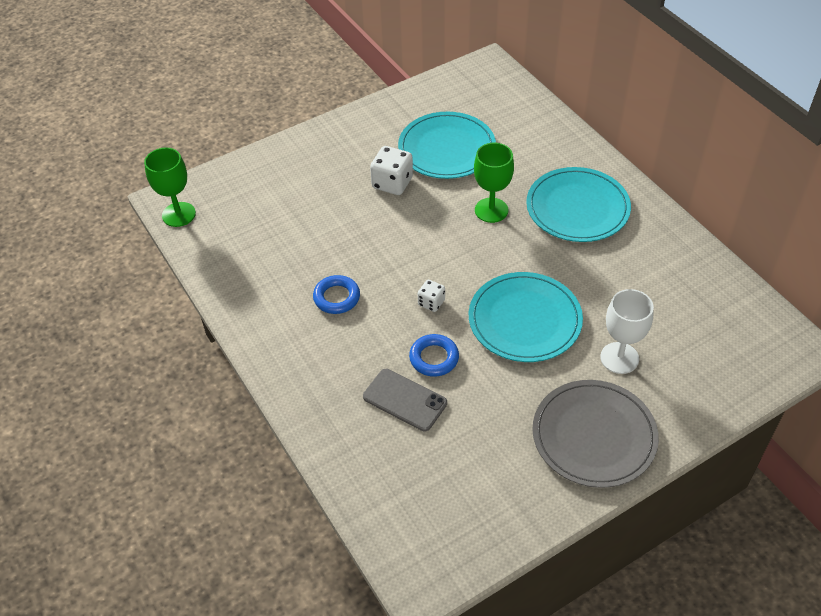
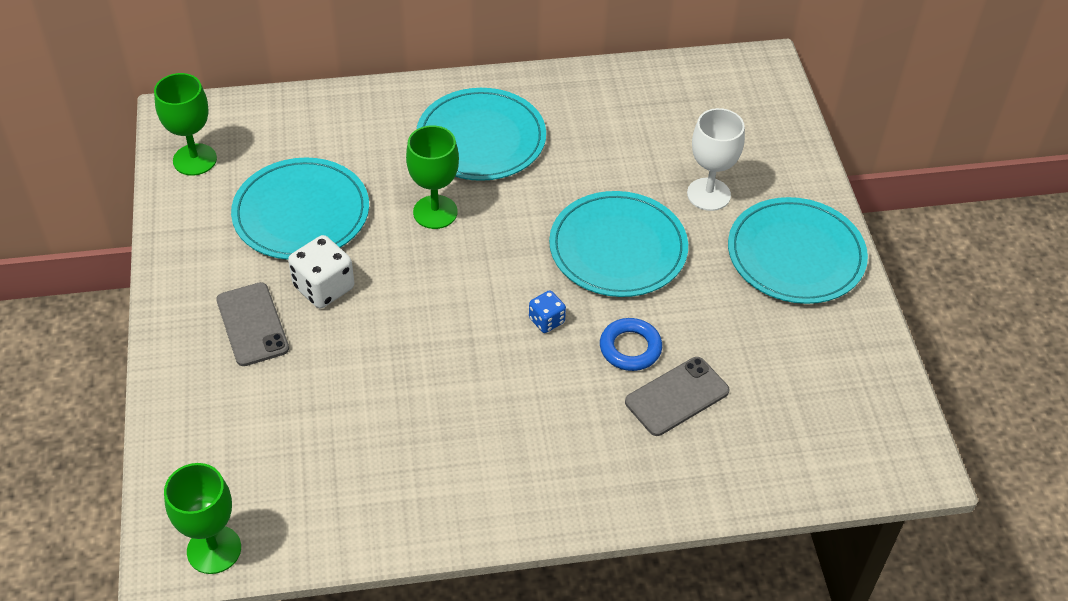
camera: 70 degrees left, 0 degrees up
blue ring [313,275,360,314] -> none
white dice [418,280,445,312] -> blue dice [529,290,566,333]
grey plate [532,380,659,488] -> turquoise plate [728,197,868,304]
none -> green goblet [154,73,217,176]
none -> grey phone [216,282,289,366]

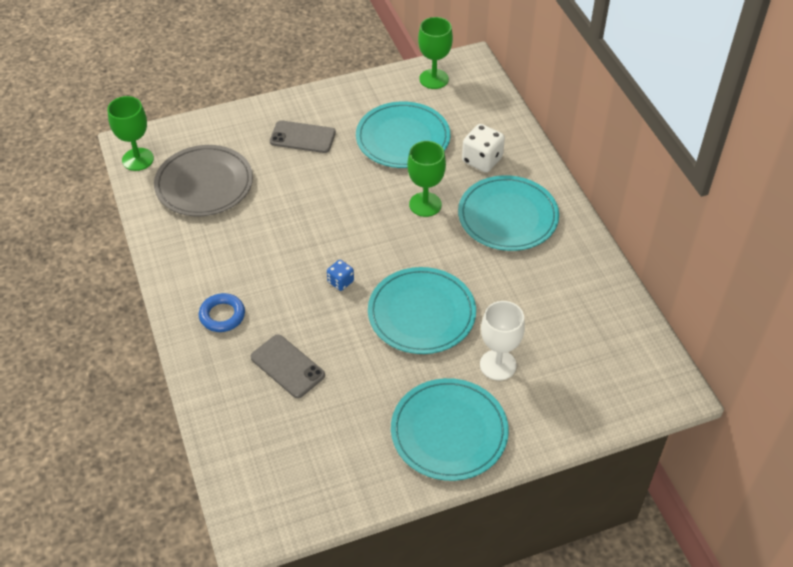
camera: 80 degrees right, 0 degrees up
grey phone [216,282,289,366] -> grey phone turned 45 degrees clockwise [270,120,336,153]
white dice [288,235,354,308] -> white dice moved to [462,124,505,173]
blue ring [600,318,662,371] -> blue ring moved to [199,293,245,332]
none -> grey plate [154,145,253,216]

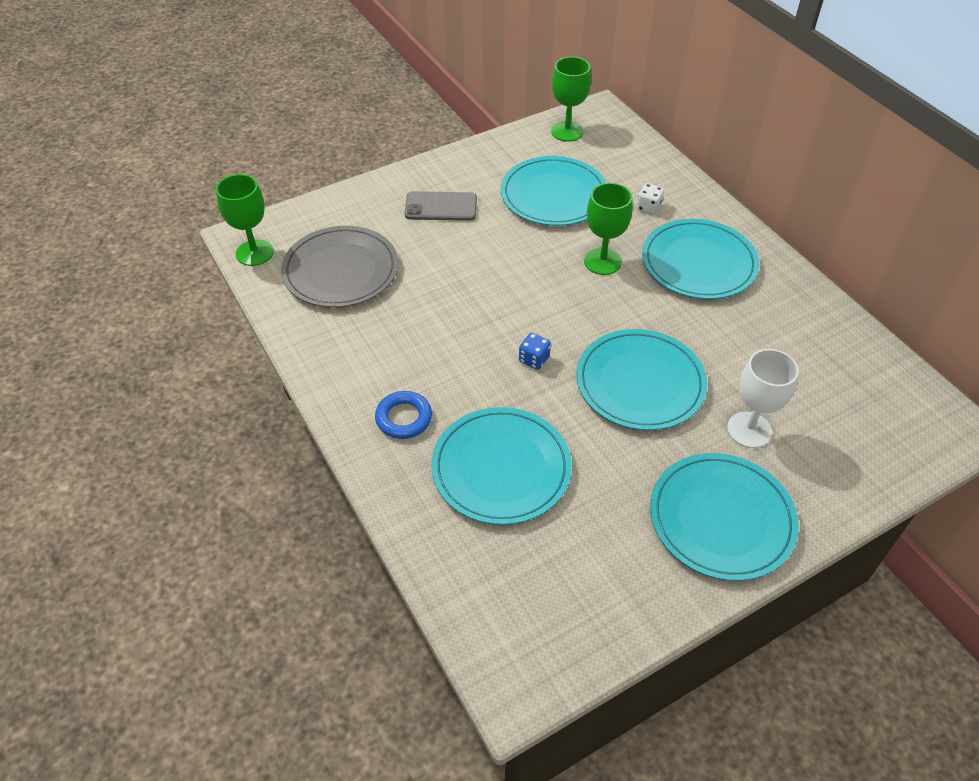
camera: 10 degrees left, 0 degrees up
grey phone [251,335,325,398] -> turquoise plate [431,407,572,525]
white dice [462,124,505,173] -> white dice [637,183,664,215], size x0.58

